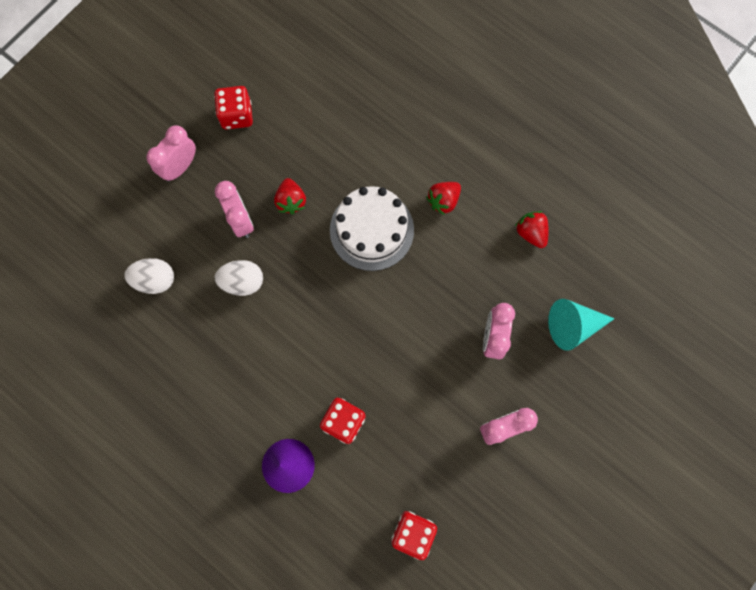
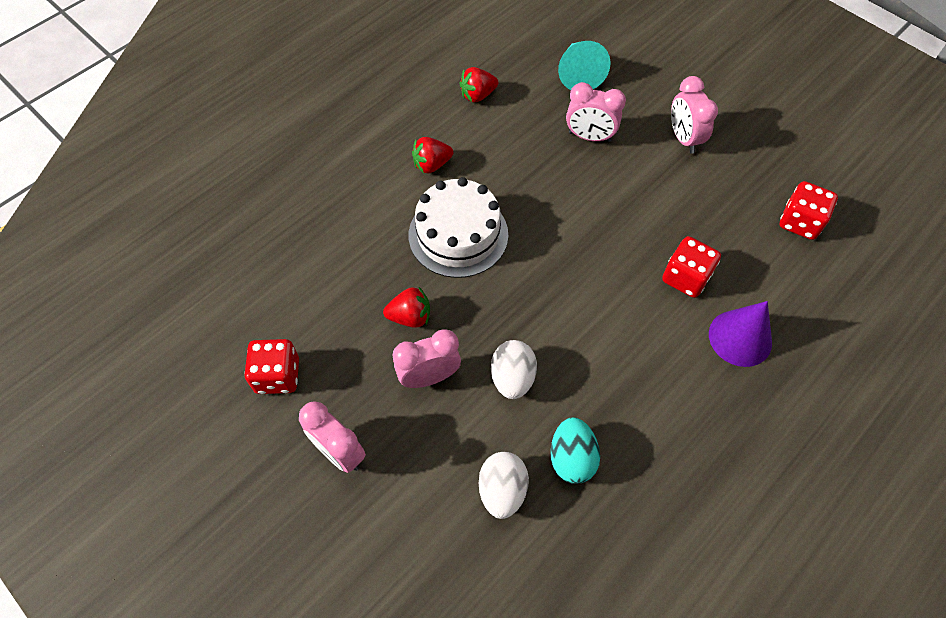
camera: 85 degrees left, 15 degrees down
red strawberry [426,182,461,215] -> red strawberry turned 105 degrees clockwise [412,137,453,173]
none -> turquoise egg [550,417,600,484]

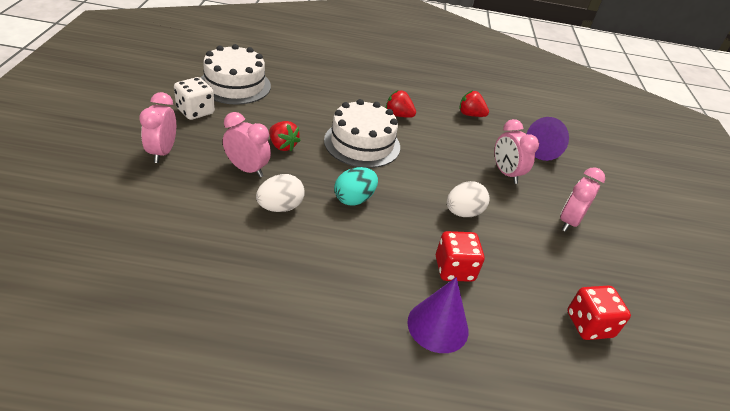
camera: 45 degrees right, 20 degrees down
red dice [244,339,299,394] -> white dice [174,77,215,120]
white egg [479,452,529,519] -> white egg moved to [447,181,490,217]
turquoise egg [550,417,600,484] -> turquoise egg moved to [334,167,378,205]
turquoise cone [558,41,611,90] -> purple cone [527,117,569,161]
none -> white cake [201,44,271,105]

